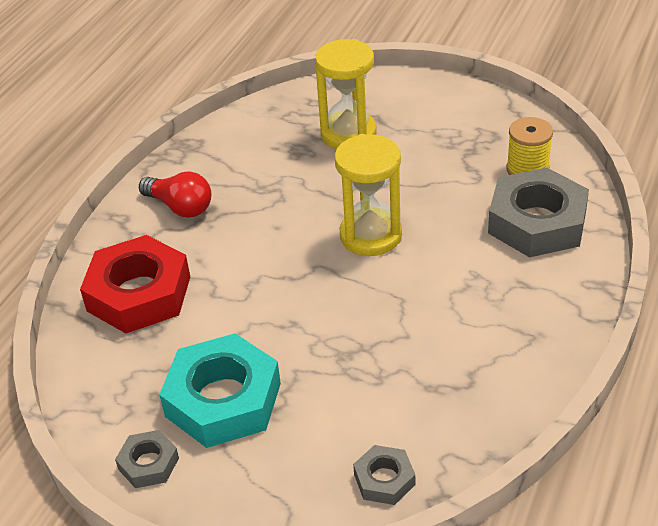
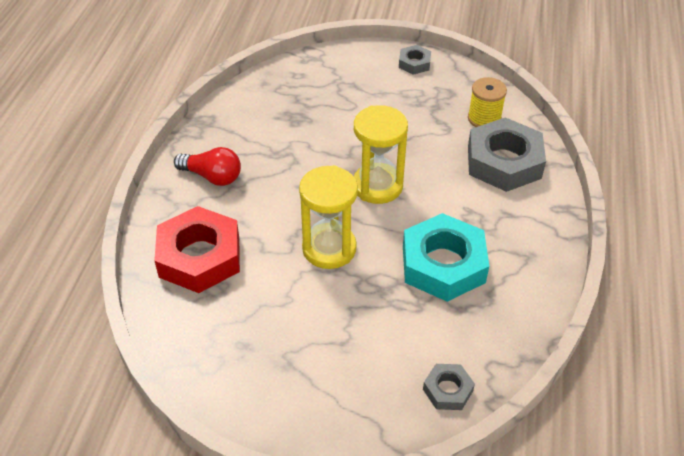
camera: 15 degrees left, 5 degrees up
grey nut [115,430,179,488] -> grey nut moved to [399,45,431,75]
turquoise nut [159,333,281,448] -> turquoise nut moved to [403,213,489,302]
yellow hourglass [315,39,376,149] -> yellow hourglass moved to [299,165,358,269]

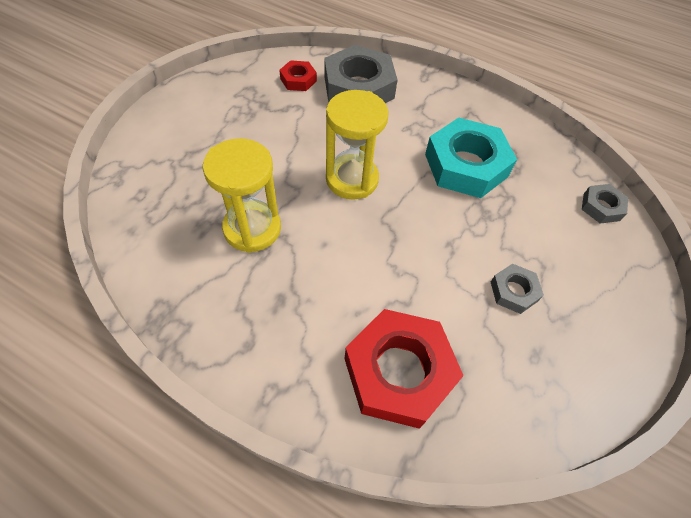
camera: 75 degrees left, 10 degrees up
red light bulb [174,147,241,186] -> none
yellow hourglass [299,165,358,269] -> yellow hourglass moved to [203,138,281,253]
grey nut [399,45,431,75] -> grey nut moved to [491,264,544,314]
yellow spool [468,77,507,127] -> red nut [279,60,317,91]

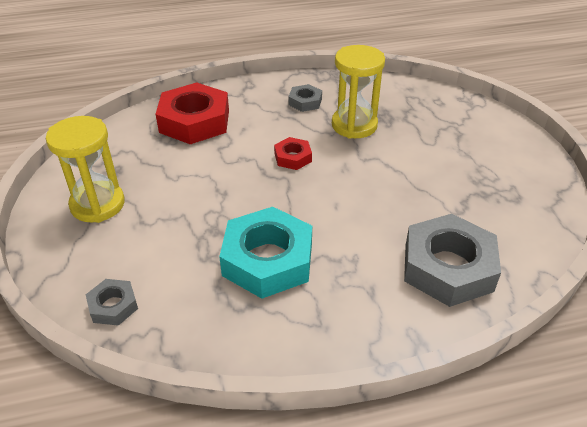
camera: 140 degrees right, 15 degrees down
red nut [279,60,317,91] -> red nut moved to [274,137,312,170]
yellow hourglass [326,90,389,200] -> yellow hourglass moved to [46,116,125,223]
grey nut [491,264,544,314] -> grey nut moved to [288,84,322,112]

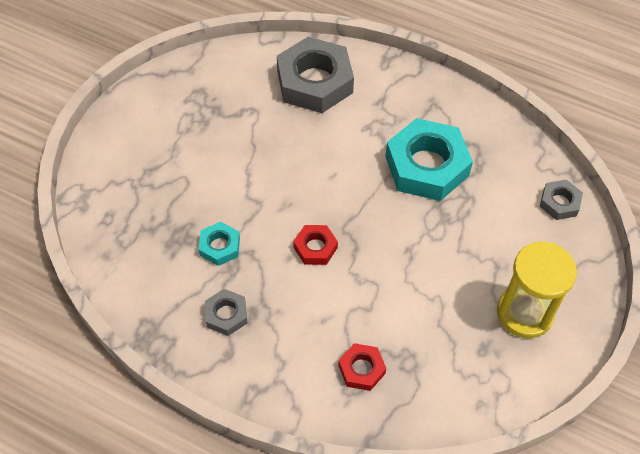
camera: 140 degrees left, 15 degrees up
red nut [156,82,229,144] -> red nut [338,343,386,391], size x0.48
yellow hourglass [332,45,385,139] -> turquoise nut [199,222,240,266]

